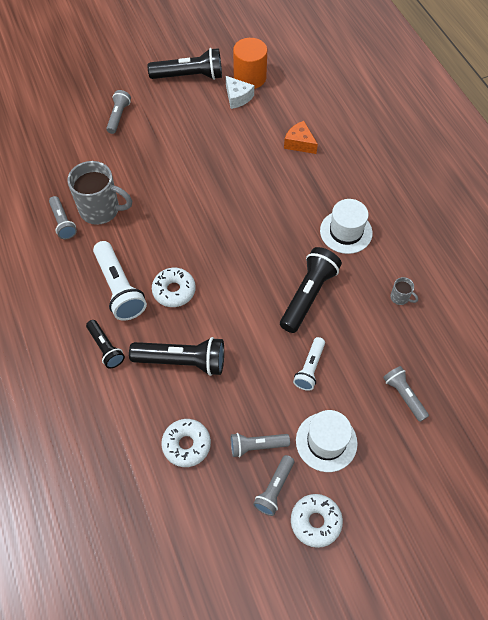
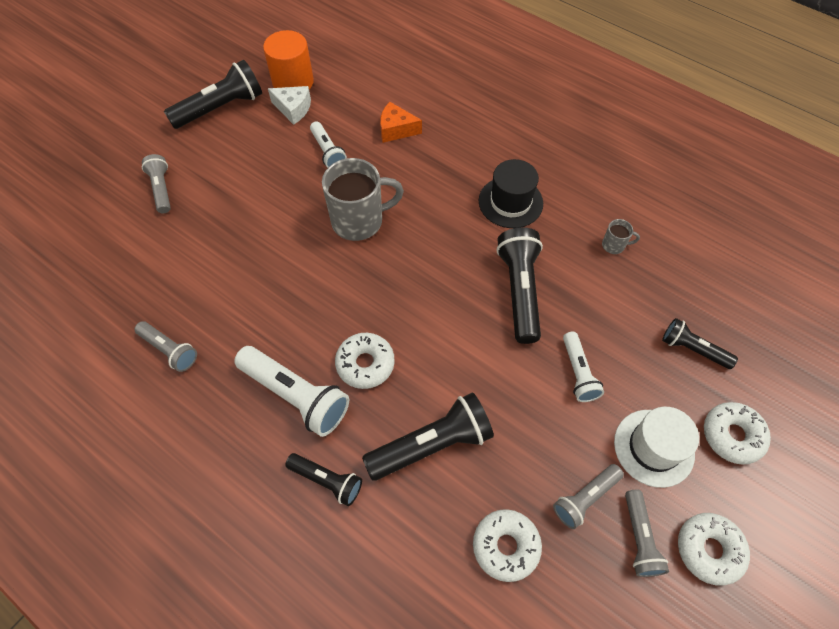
camera: 30 degrees left, 0 degrees up
grey mug [68,161,132,225] -> grey mug moved to [322,158,404,241]
white hat [320,199,373,254] -> black hat [479,159,543,228]
grey flashlight [383,366,429,422] -> black flashlight [662,318,738,369]
none -> white flashlight [310,121,347,168]
none -> white donut [704,402,771,465]

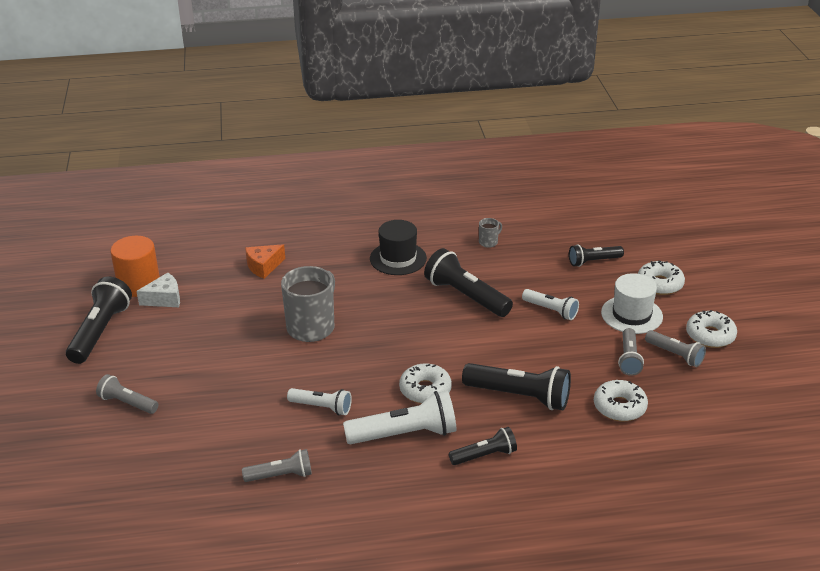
camera: 45 degrees left, 25 degrees down
white flashlight [310,121,347,168] -> white flashlight moved to [287,388,352,415]
black flashlight [362,393,494,481] -> black flashlight turned 90 degrees clockwise [462,363,571,410]

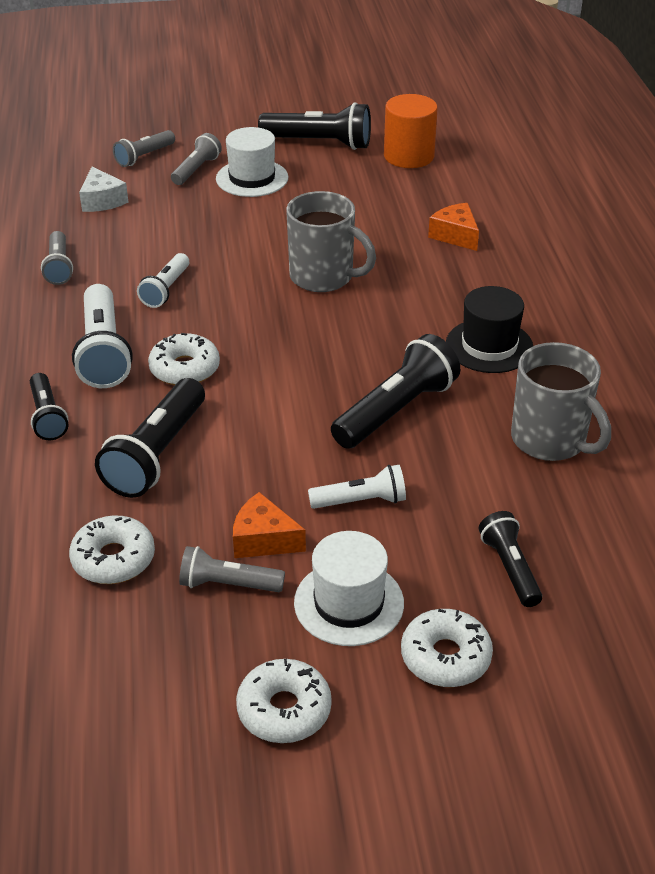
camera: 90 degrees right, 5 degrees up
white cheese [136,273,180,307] -> white cheese moved to [79,167,128,212]
grey mug [479,218,502,248] -> grey mug [511,342,611,461], size x2.29
white flashlight [522,289,579,320] -> white flashlight turned 135 degrees counterclockwise [308,465,406,509]
grey flashlight [645,330,706,367] -> grey flashlight moved to [113,130,175,167]
none -> white hat [216,127,288,197]
none -> orange cheese [233,492,306,558]

